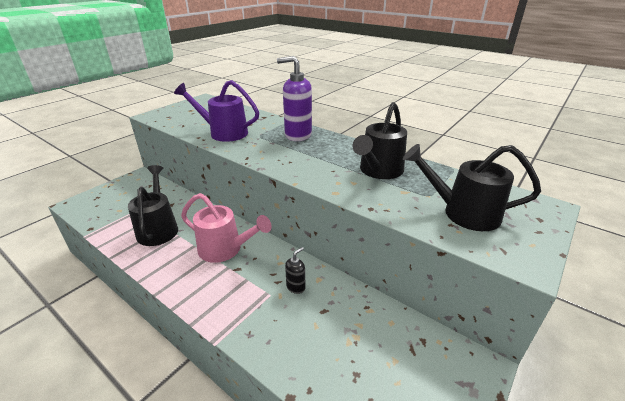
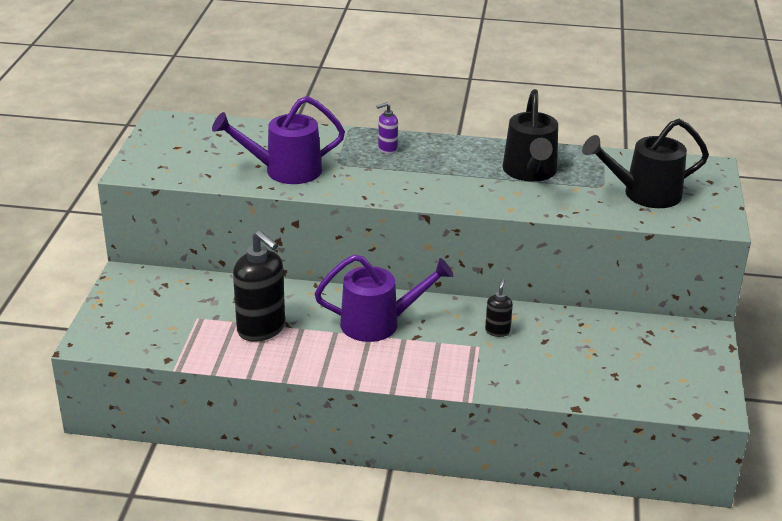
camera: 30 degrees left, 0 degrees up
black watering can [128,165,178,246] -> black soap dispenser [233,230,285,342]
pink watering can [181,193,271,263] -> purple watering can [314,255,453,342]
purple soap dispenser [277,56,312,141] -> purple soap dispenser [377,102,398,154], size x0.48

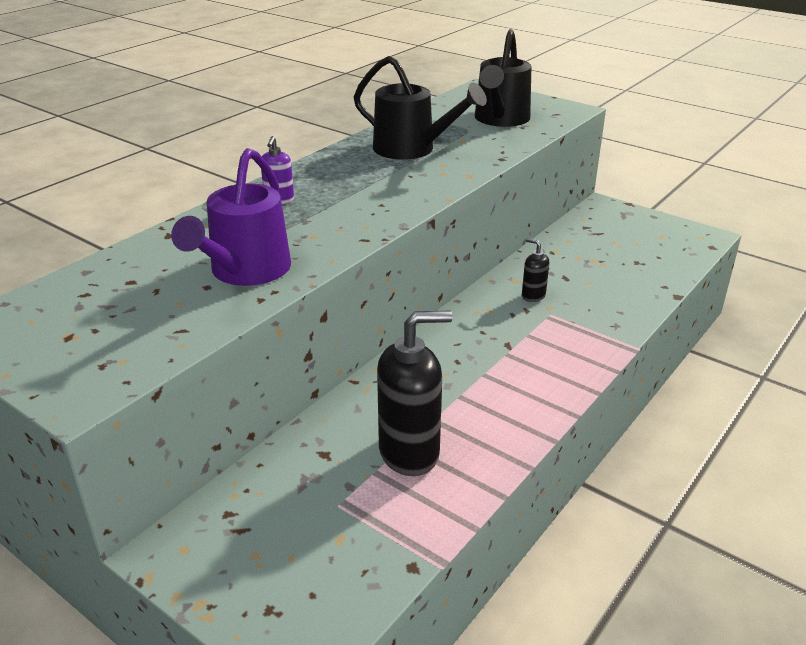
camera: 60 degrees left, 0 degrees up
purple watering can [314,255,453,342] -> none

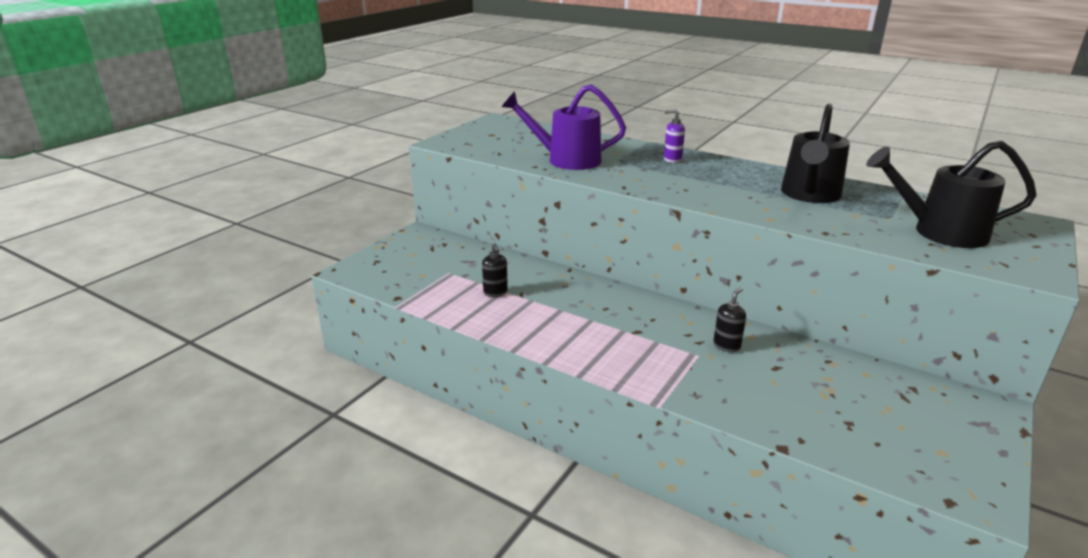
camera: 85 degrees right, 5 degrees down
black soap dispenser [377,311,453,476] -> black soap dispenser [482,243,508,297], size x0.48

